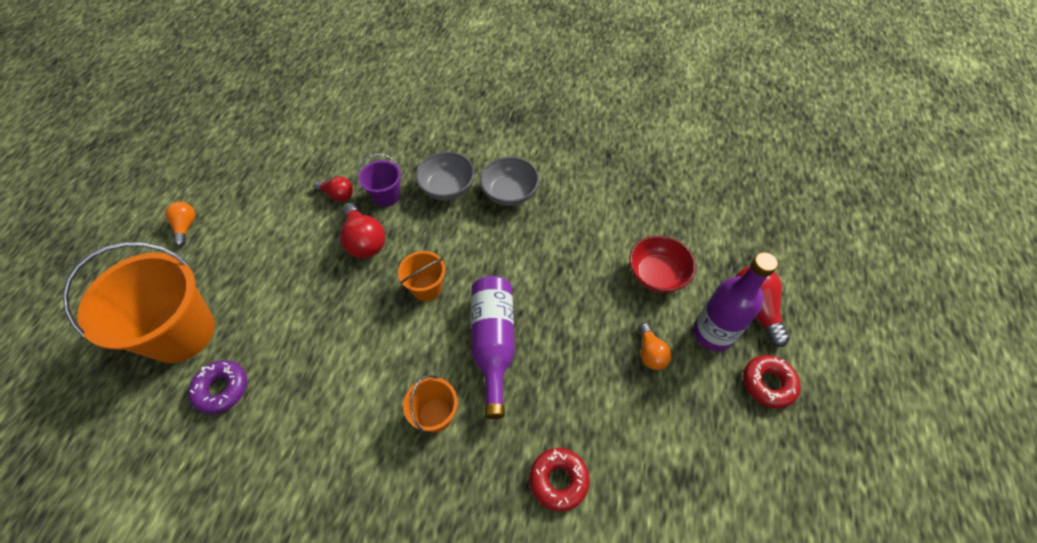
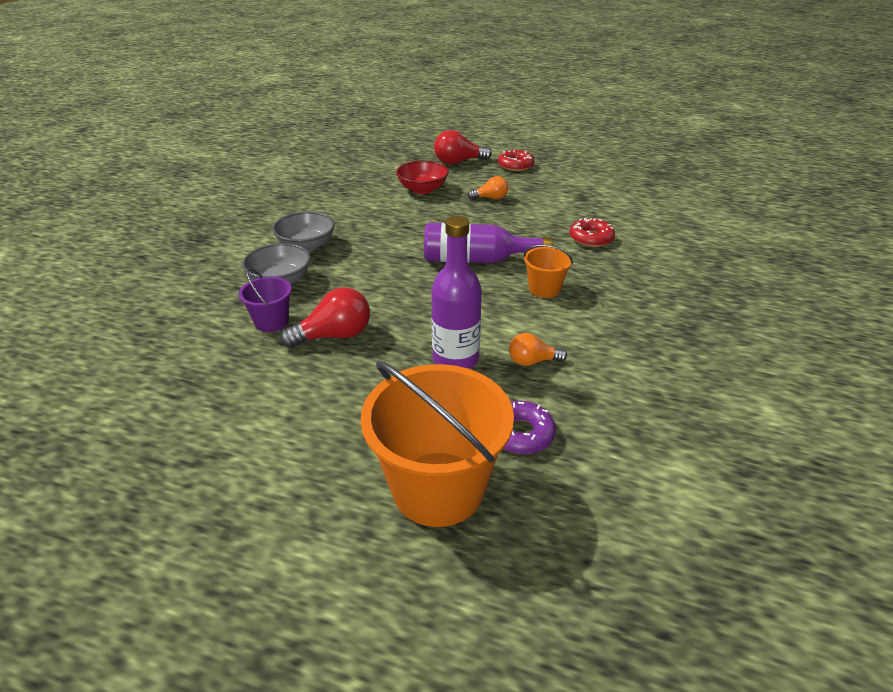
camera: 85 degrees left, 20 degrees down
orange light bulb [165,202,195,247] -> orange light bulb moved to [509,333,567,366]
red light bulb [313,177,353,202] -> none
orange bucket [398,251,446,301] -> none
purple bottle [694,252,778,351] -> purple bottle moved to [431,216,482,369]

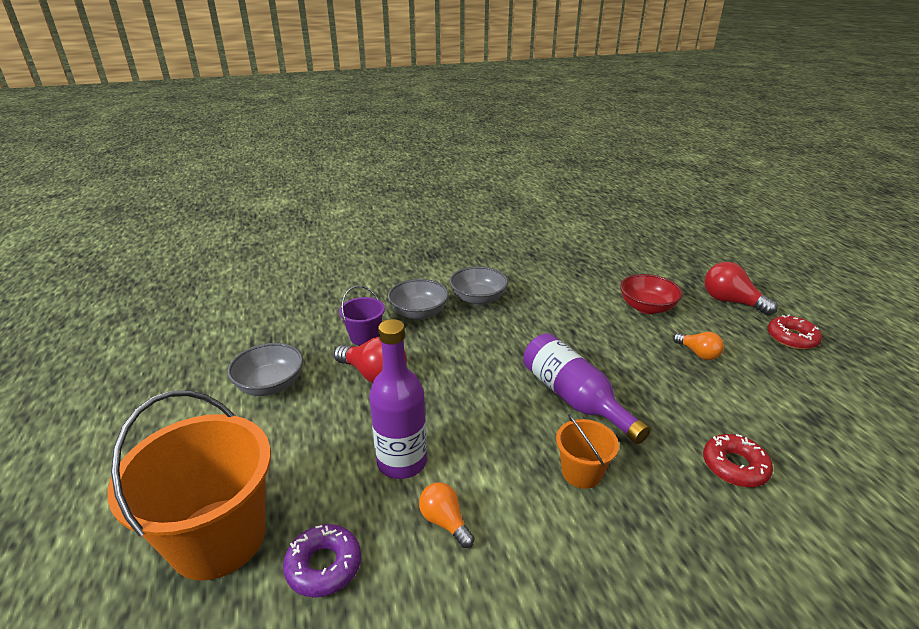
camera: 55 degrees right, 5 degrees down
none -> grey bowl [227,343,303,396]

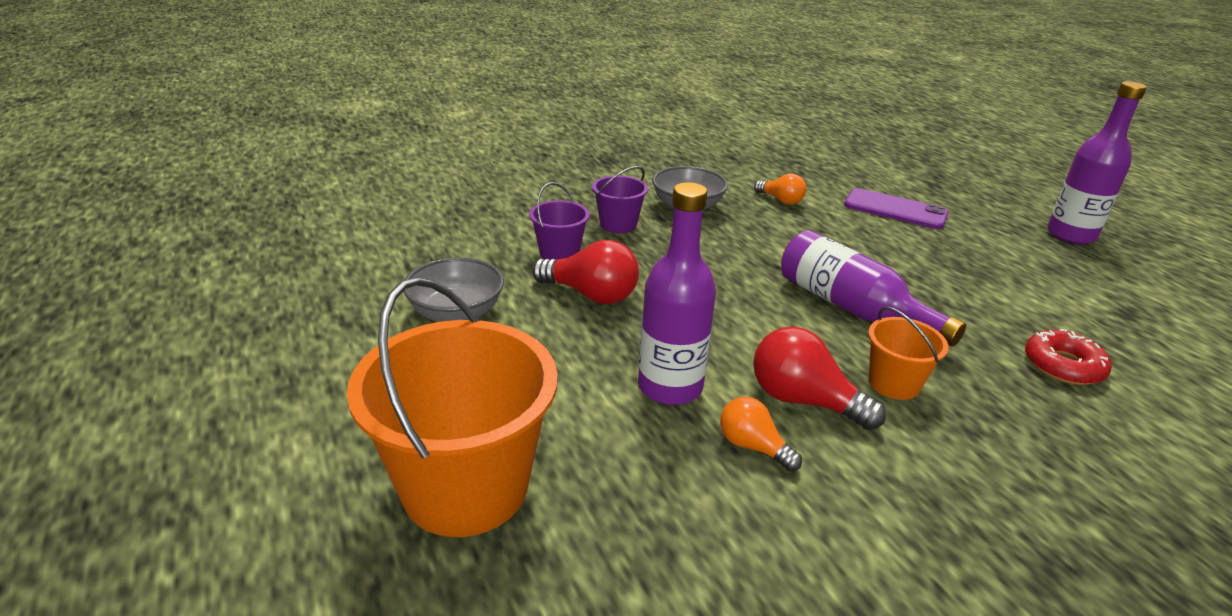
camera: 10 degrees left, 0 degrees up
purple donut [283,524,361,598] -> none
grey bowl [388,279,449,320] -> purple bucket [592,166,648,234]
red bowl [620,274,683,314] -> purple phone [844,188,949,229]
orange light bulb [673,332,724,360] -> orange light bulb moved to [754,173,806,205]
red light bulb [704,262,778,315] -> red light bulb moved to [753,327,886,430]
red donut [767,314,822,350] -> purple bottle [1047,81,1147,244]

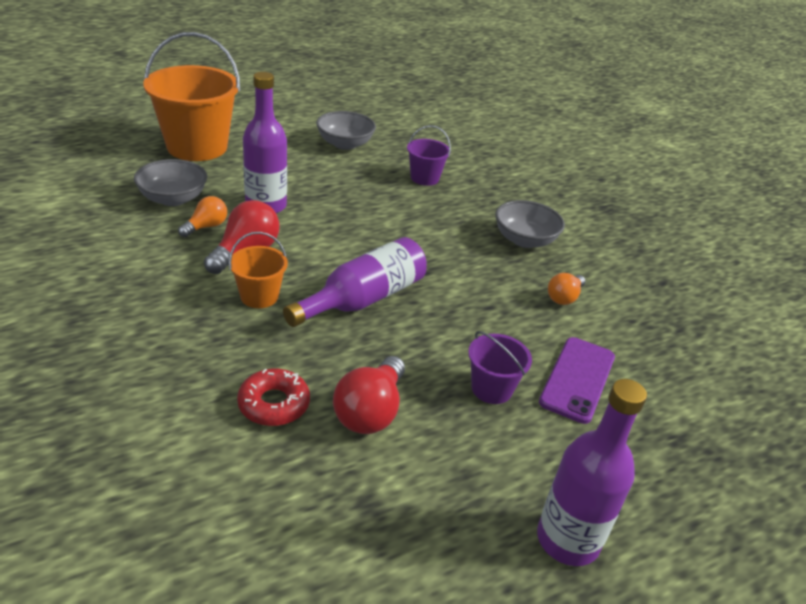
camera: 85 degrees right, 5 degrees up
red light bulb [532,240,639,304] -> red light bulb moved to [333,356,405,434]
purple bucket [592,166,648,234] -> purple bucket moved to [468,331,532,404]
none -> grey bowl [134,159,207,206]

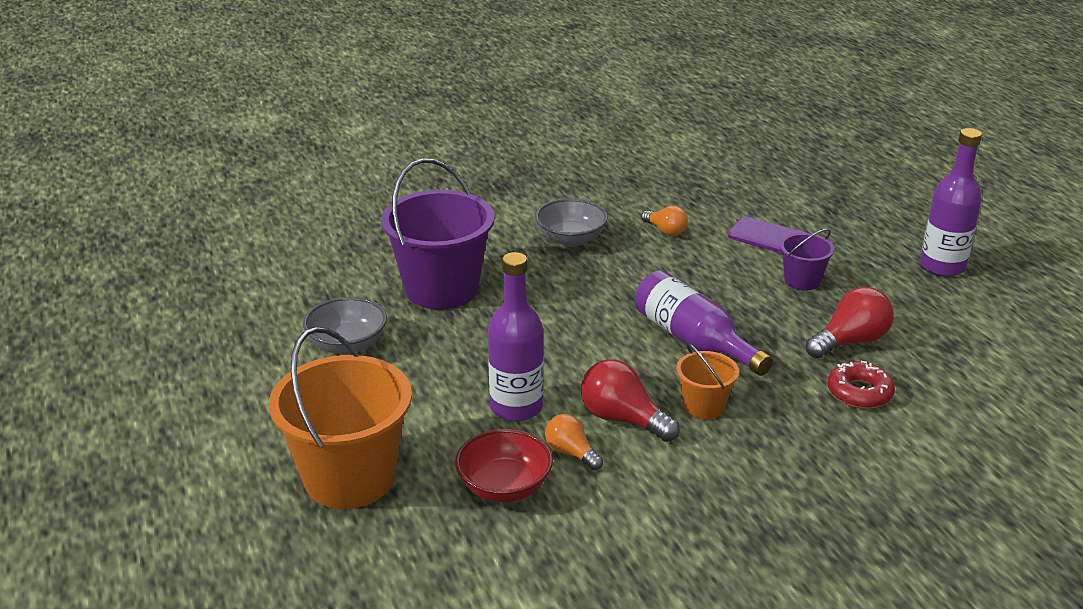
camera: 80 degrees left, 5 degrees down
grey bowl [134,159,207,206] -> red bowl [455,429,553,502]
red light bulb [333,356,405,434] -> red light bulb turned 60 degrees counterclockwise [806,287,894,359]
purple bucket [407,125,451,186] -> purple bucket [381,158,495,309], size x2.05

